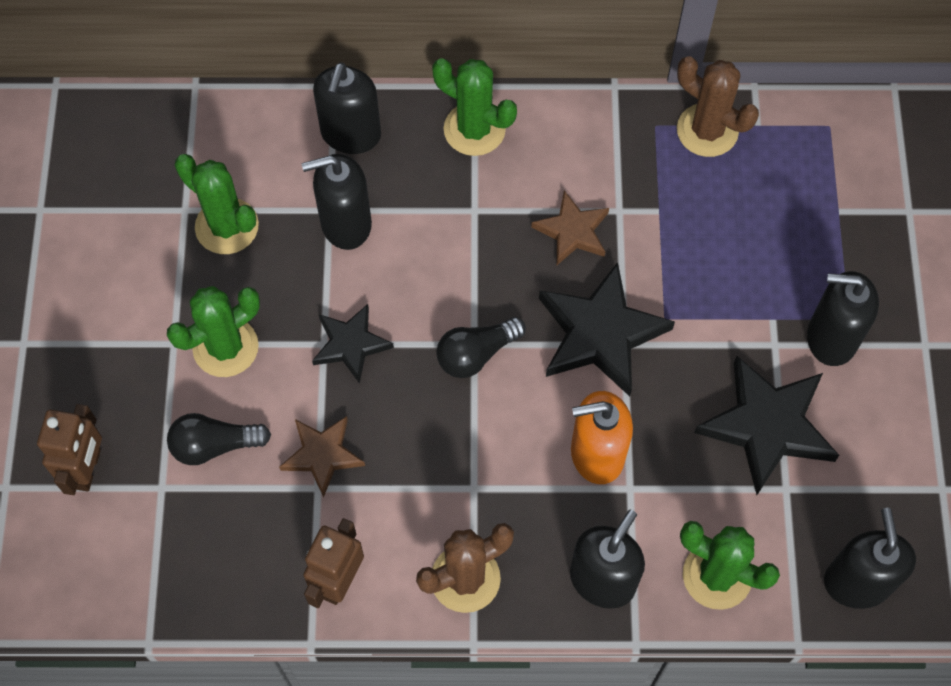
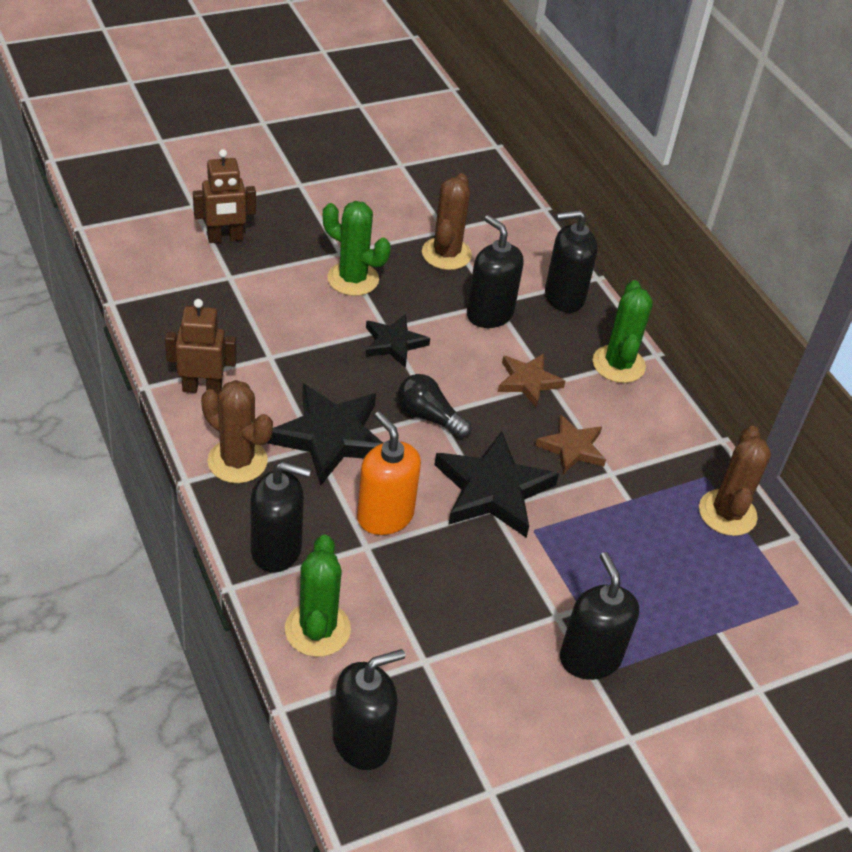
camera: 60 degrees right, 20 degrees down
black light bulb [167,413,271,465] -> none
green cactus [175,154,259,254] -> brown cactus [422,173,472,270]
brown star [279,416,365,498] -> brown star moved to [498,353,565,408]
black star [694,356,839,495] -> black star moved to [267,383,383,486]

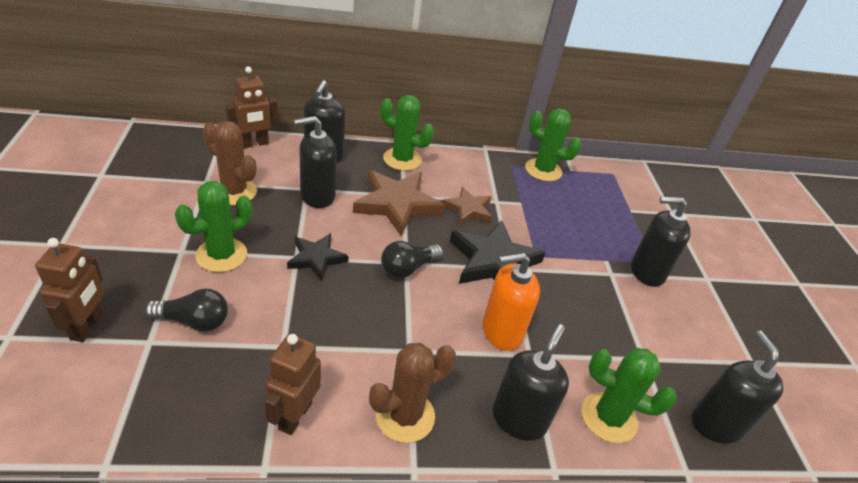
camera: 70 degrees left, 5 degrees down
black star [267,383,383,486] -> none
brown star [498,353,565,408] -> brown star [353,170,445,236], size x1.69
brown cactus [699,426,771,536] -> green cactus [525,109,582,181]
none -> black light bulb [145,289,228,332]
none -> brown robot [226,66,278,148]

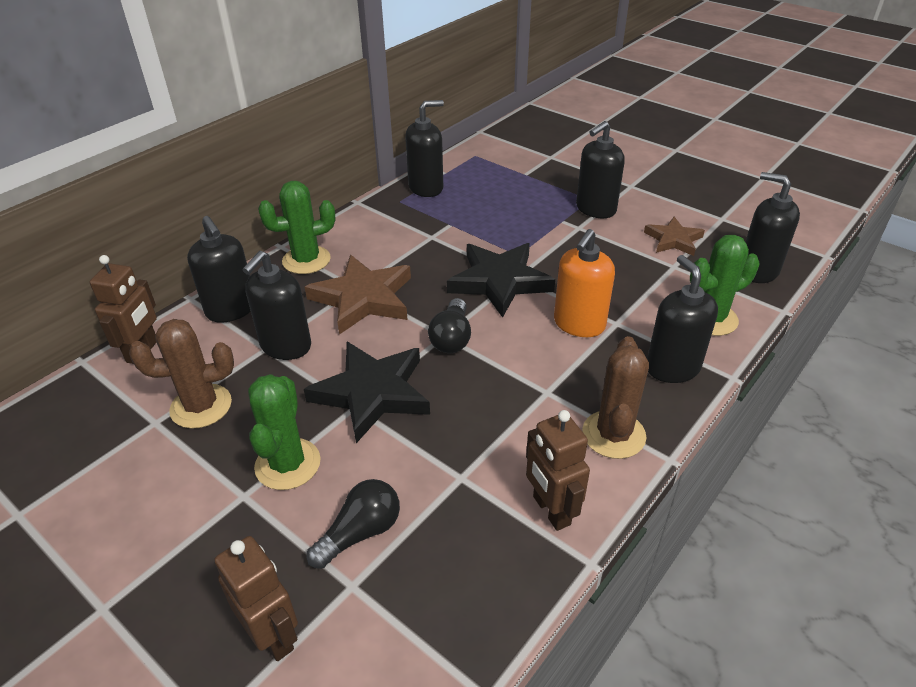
camera: 40 degrees left, 0 degrees up
black star [287,233,348,281] -> black star [304,342,430,443], size x1.69
brown star [442,187,492,225] -> brown star moved to [644,217,705,256]
green cactus [525,109,582,181] -> black soap dispenser [405,100,444,197]

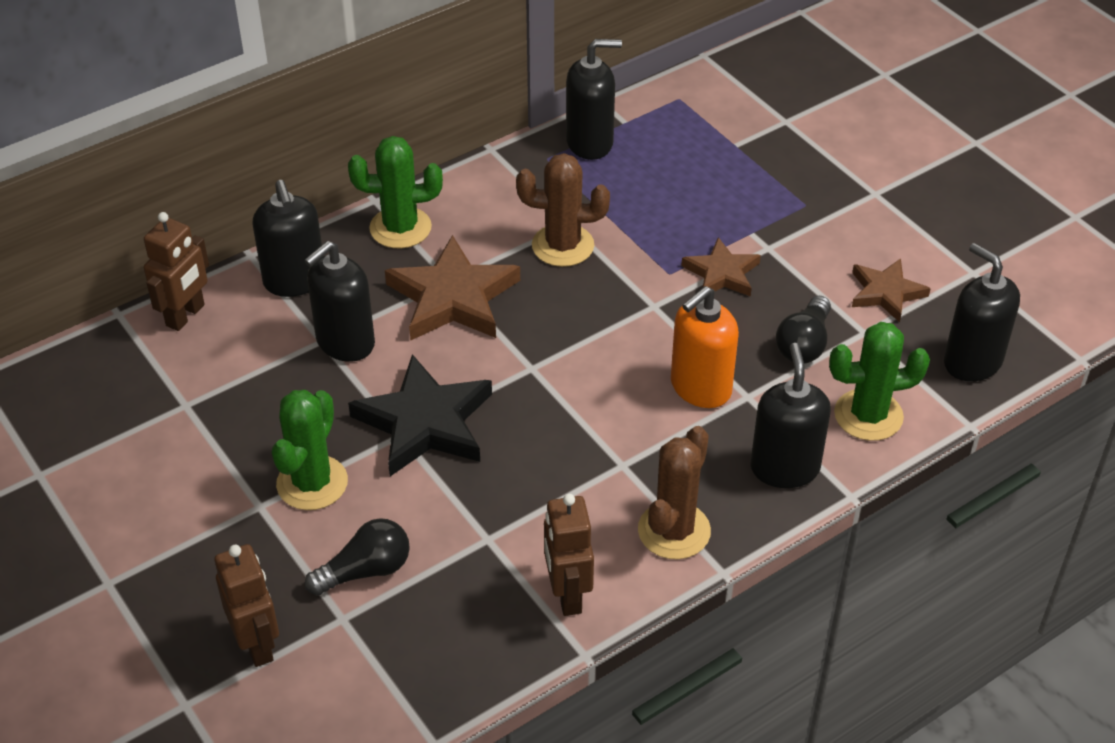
camera: 15 degrees right, 5 degrees up
brown cactus [129,319,234,429] -> brown cactus moved to [516,153,610,267]
black light bulb [428,298,471,353] -> black light bulb moved to [776,296,831,364]
black star [447,243,555,318] -> none
black soap dispenser [576,121,625,218] -> none
none -> brown star [681,237,761,297]

